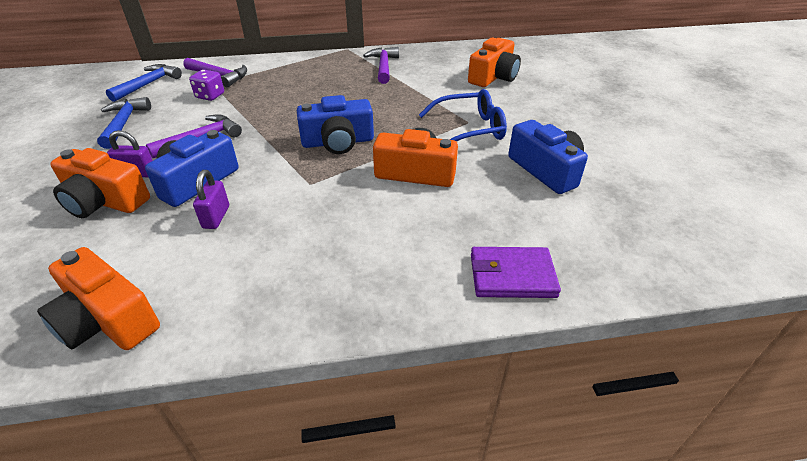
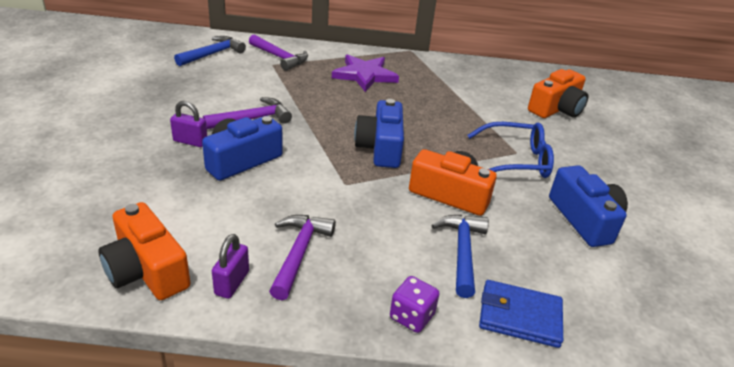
camera: 10 degrees right, 5 degrees down
orange camera [50,148,150,218] -> none
blue hammer [97,97,151,149] -> blue hammer moved to [431,215,489,298]
purple dice [189,70,224,101] -> purple dice moved to [390,276,439,333]
purple padlock [193,170,229,229] -> purple padlock moved to [212,234,249,299]
blue camera [297,95,374,154] -> blue camera turned 90 degrees clockwise [354,99,404,168]
purple hammer [363,47,399,84] -> purple hammer moved to [269,215,336,300]
purple wallet [471,247,561,298] -> blue wallet [479,280,563,348]
none -> purple star [332,54,399,92]

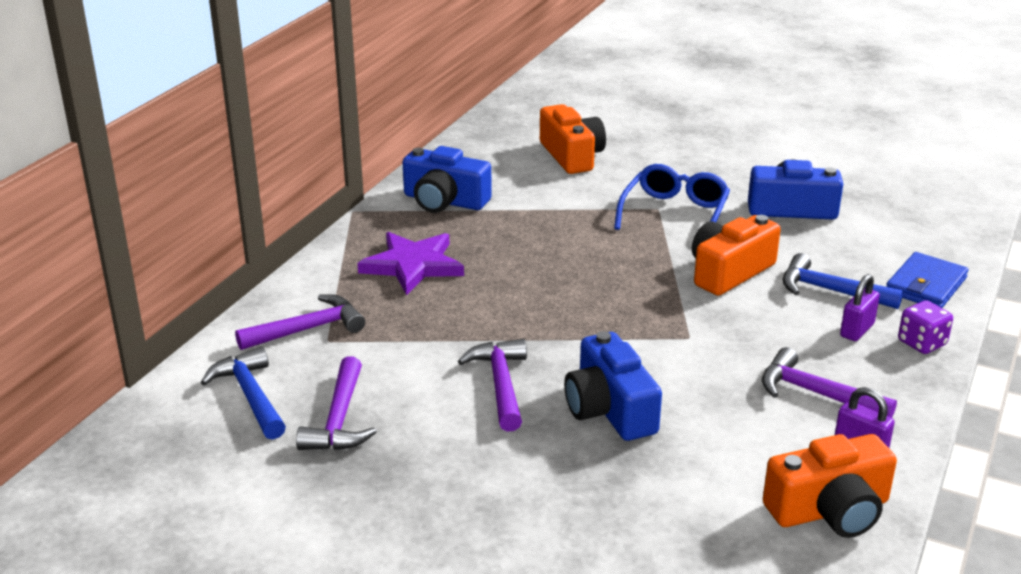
camera: 65 degrees left, 5 degrees down
purple padlock [170,101,207,147] -> purple padlock moved to [840,274,880,341]
blue camera [354,99,404,168] -> blue camera moved to [402,146,492,213]
none -> purple hammer [296,356,377,450]

